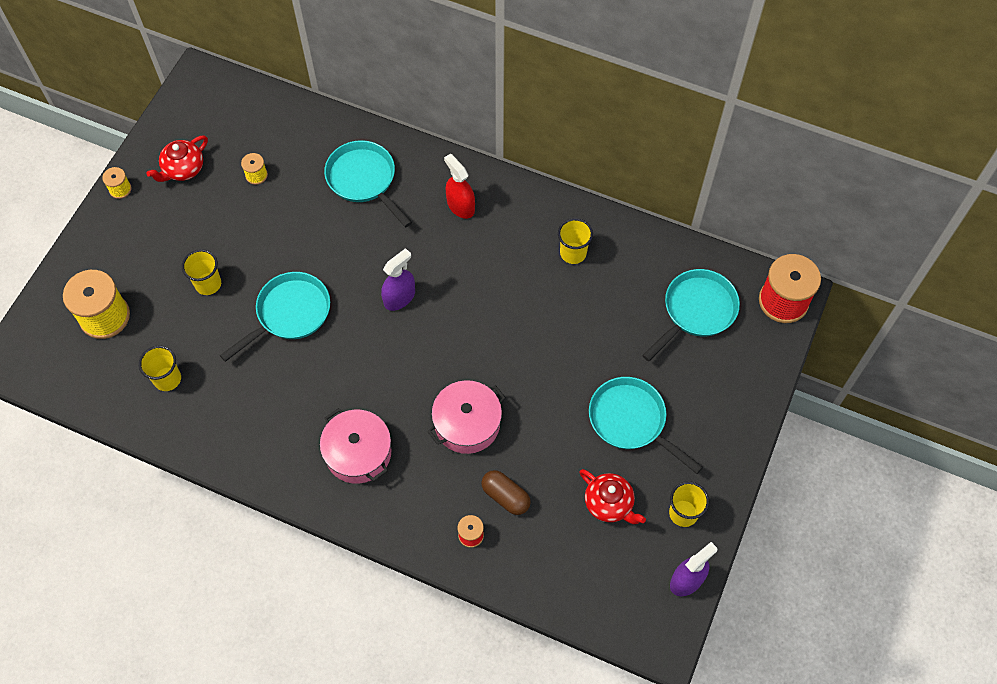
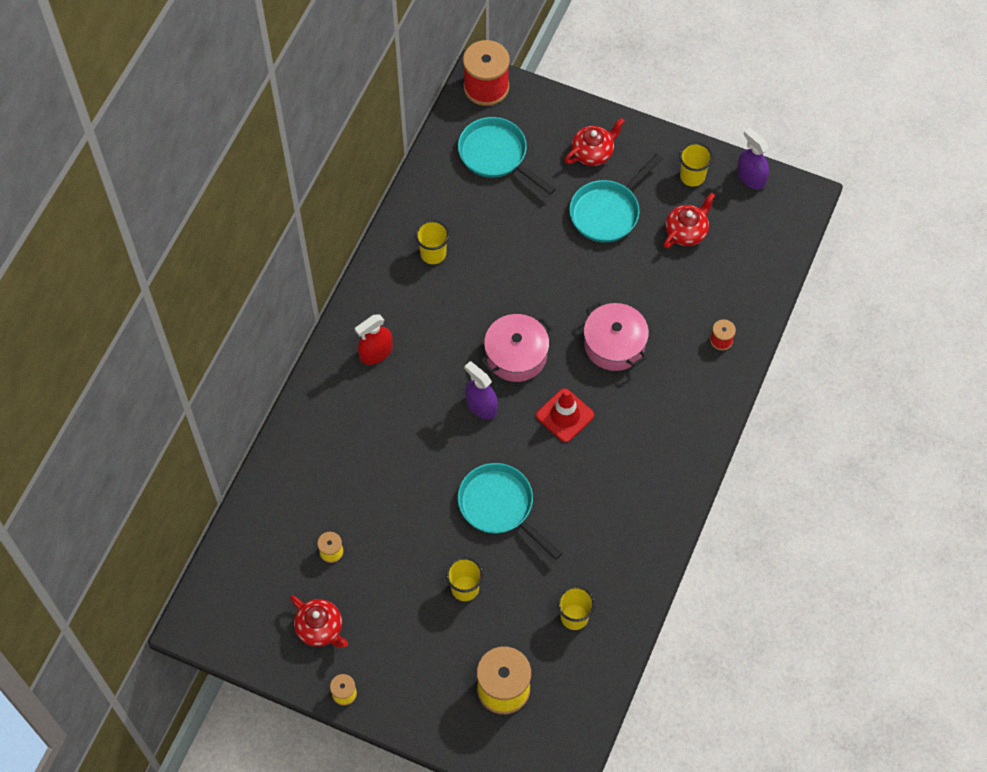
camera: 90 degrees left, 0 degrees up
pink pot [320,408,391,484] -> pink pot moved to [481,314,552,382]
turquoise pan [324,140,412,228] -> none
brown capsule [481,470,531,515] -> none
none -> red traffic cone [536,388,594,442]
none -> red teapot [565,118,625,166]

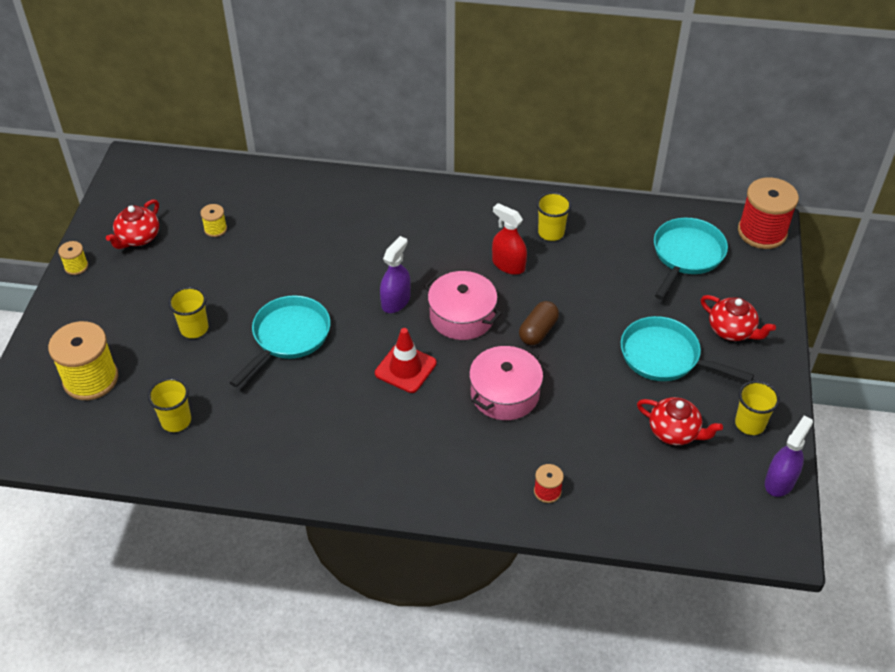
camera: 75 degrees right, 15 degrees down
red spray bottle [355,314,393,365] -> red spray bottle moved to [492,203,527,275]
none -> brown capsule [519,301,559,345]

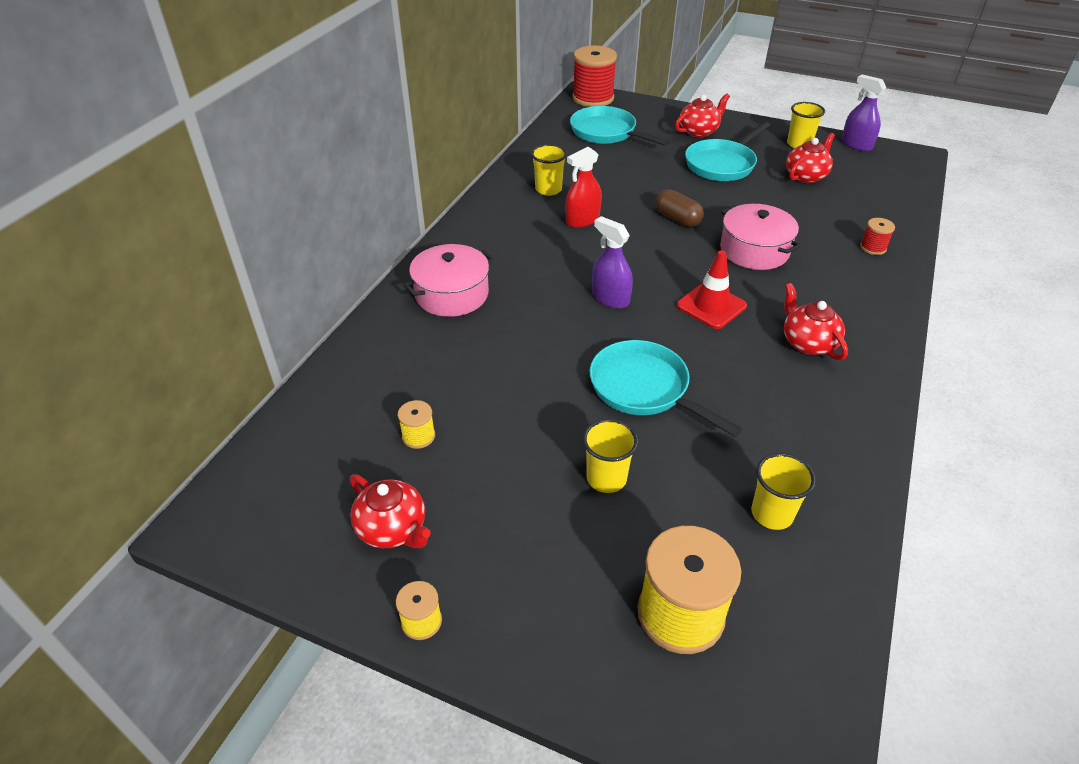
camera: 75 degrees left, 5 degrees down
pink pot [424,271,502,340] -> pink pot moved to [404,244,494,317]
none -> red teapot [784,283,848,360]

